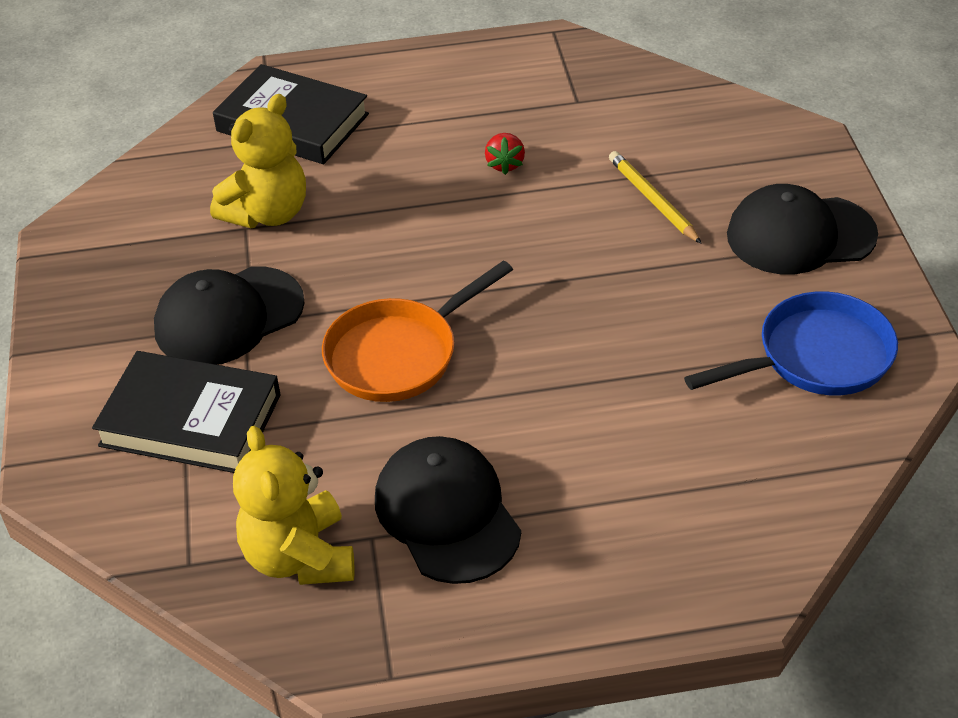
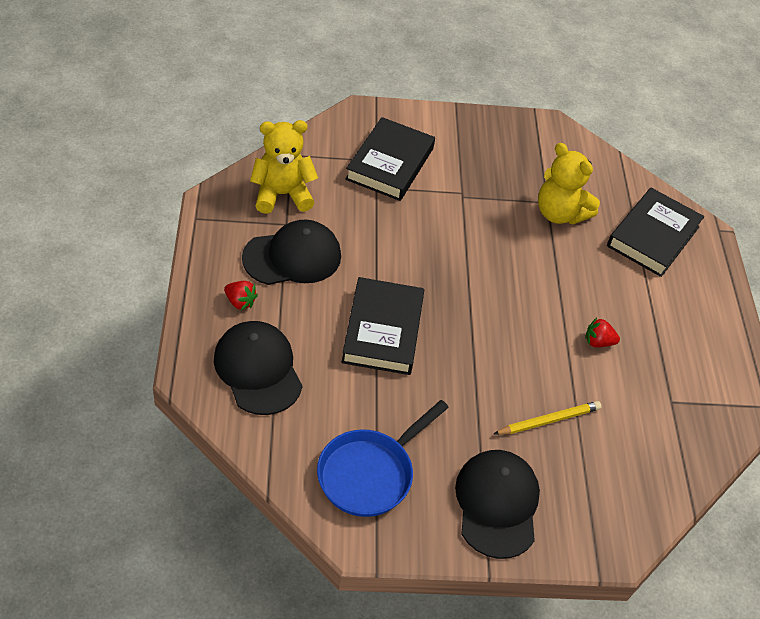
camera: 90 degrees right, 5 degrees up
black cap [154,266,305,365] -> black cap moved to [214,321,303,415]
orange pan [322,261,513,402] -> none
blue pan [684,291,898,395] -> blue pan turned 60 degrees clockwise [317,400,449,517]
none -> red strawberry [224,281,258,310]
none -> black book [342,277,424,375]

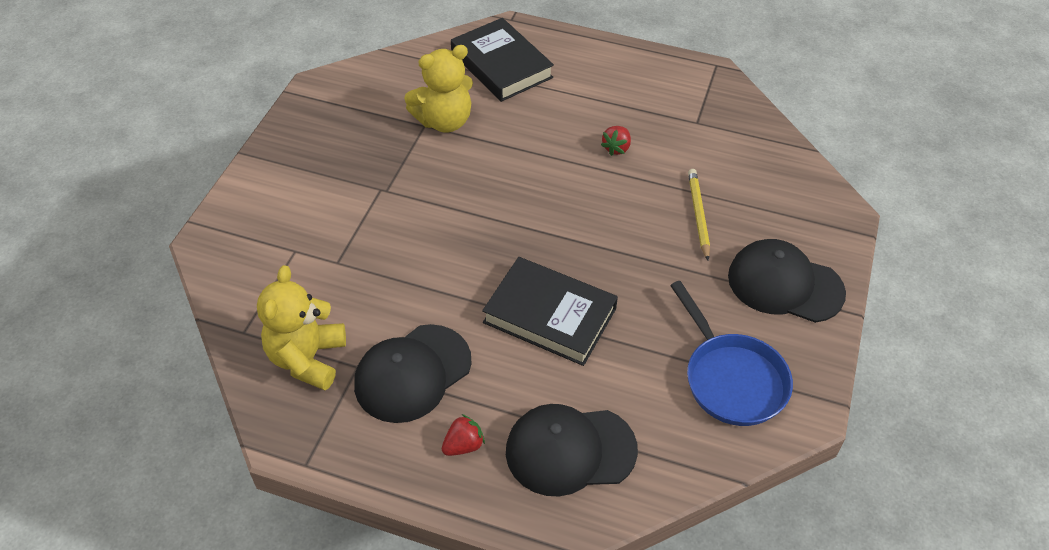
camera: 65 degrees left, 0 degrees up
black cap [242,220,341,285] -> black cap turned 135 degrees counterclockwise [354,324,471,423]
black book [345,117,435,201] -> none

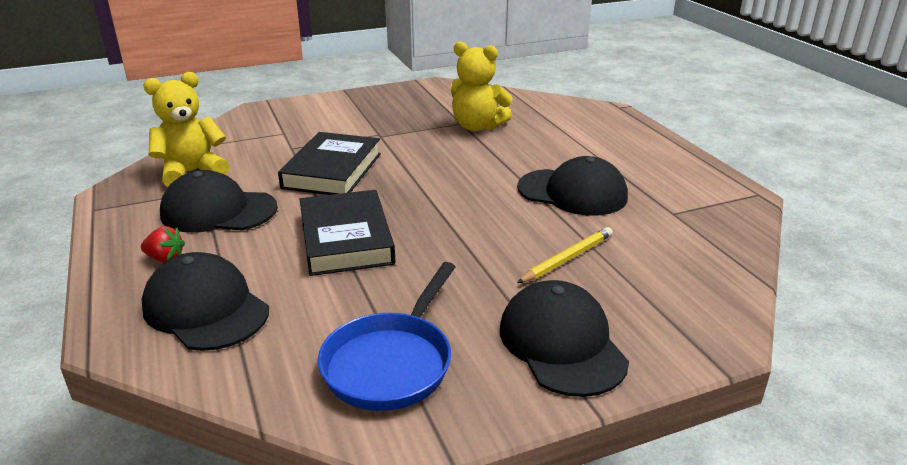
camera: 50 degrees right, 20 degrees down
black book [451,18,554,102] -> black book moved to [278,132,381,195]
red strawberry [601,126,631,156] -> black cap [517,156,628,216]

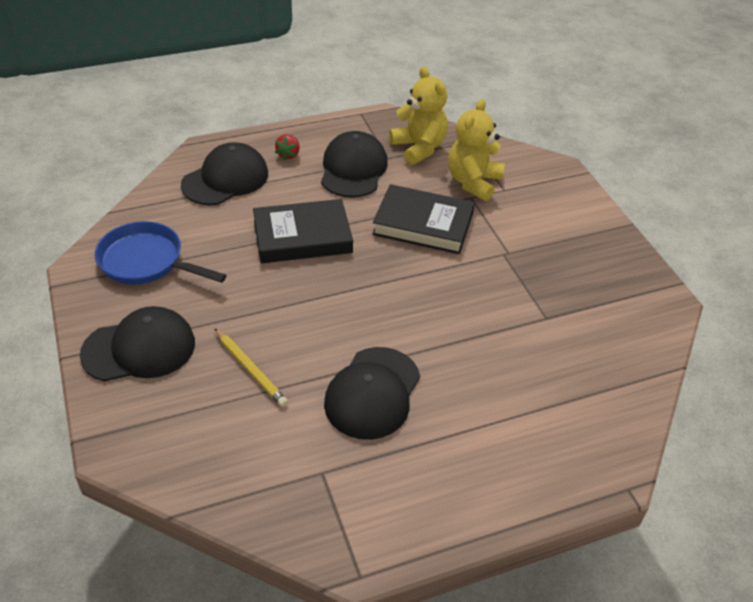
camera: 90 degrees right, 15 degrees up
yellow teddy bear [451,41,513,131] -> yellow teddy bear moved to [448,99,505,201]

